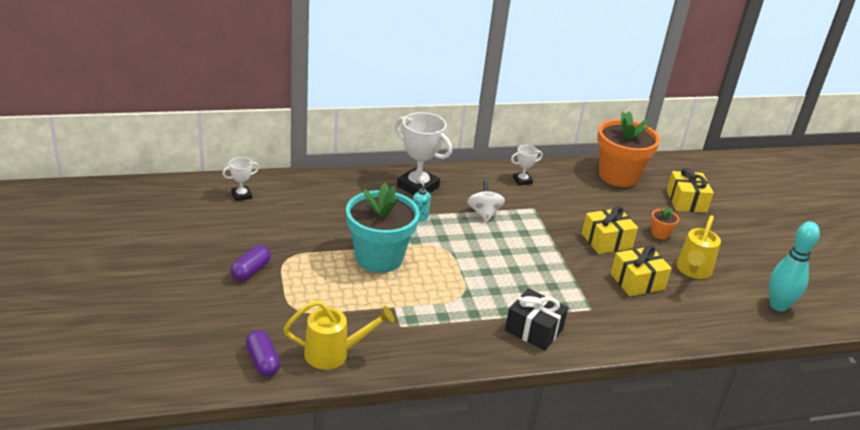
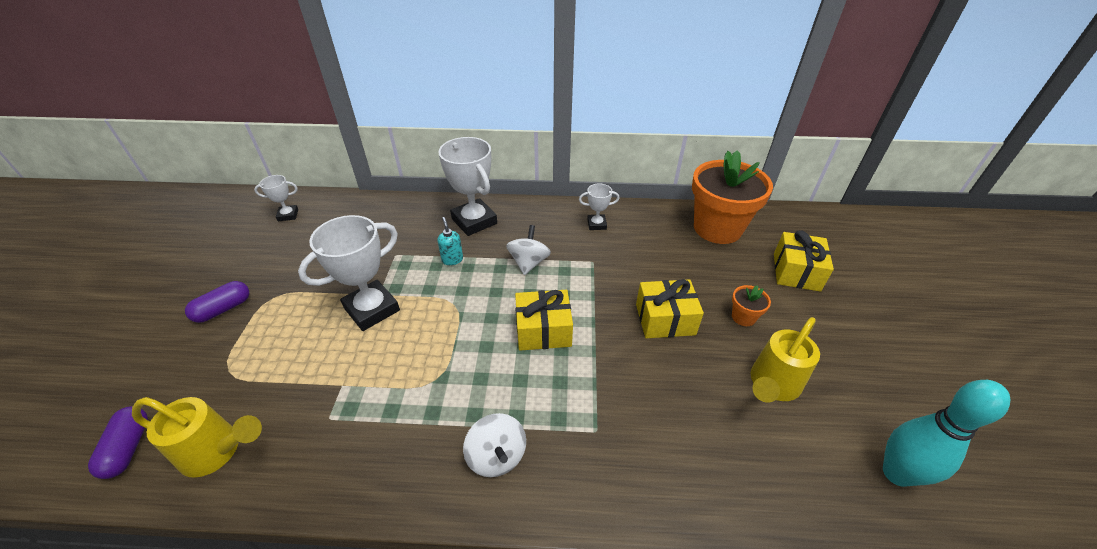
camera: 20 degrees right, 10 degrees up
turquoise flower pot [346,183,420,273] -> white trophy [298,215,400,331]
black gift [505,288,568,351] -> white spinning top [463,413,526,477]
yellow gift [610,245,672,296] -> yellow gift moved to [515,290,573,350]

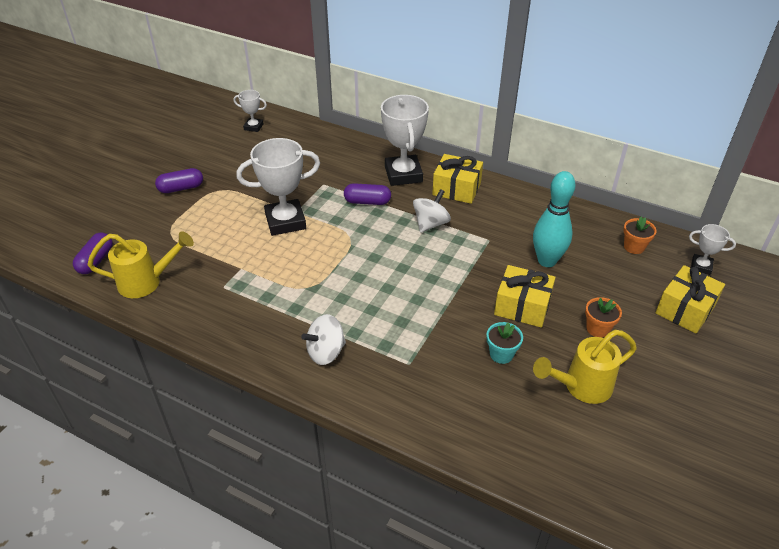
camera: 25 degrees right, 0 degrees up
yellow watering can [132,397,262,478] -> yellow watering can turned 45 degrees counterclockwise [87,231,194,298]
turquoise soap dispenser [437,217,463,265] -> purple capsule [344,183,391,205]
white spinning top [463,413,526,477] -> white spinning top turned 60 degrees clockwise [302,314,346,365]
yellow gift [515,290,573,350] -> yellow gift moved to [432,154,483,204]
white trophy [579,183,620,230] -> white trophy moved to [689,224,736,275]
orange flower pot [692,150,773,244] -> orange flower pot [624,217,657,254], size x0.41
turquoise bowling pin [883,380,1010,487] -> turquoise bowling pin moved to [533,171,575,267]
none -> turquoise flower pot [486,322,523,364]

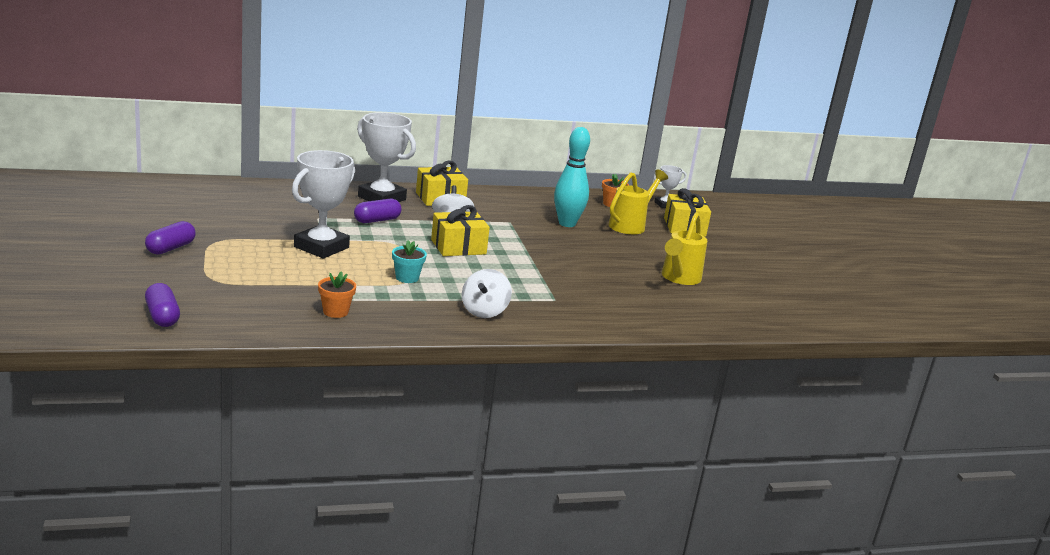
camera: 45 degrees left, 20 degrees down
yellow watering can [87,231,194,298] -> yellow watering can moved to [608,169,668,234]
white trophy [233,90,267,132] -> none
turquoise flower pot [486,322,523,364] -> turquoise flower pot moved to [392,240,427,283]
yellow gift [494,265,555,328] -> yellow gift moved to [431,205,490,256]
orange flower pot [585,297,622,338] -> orange flower pot moved to [318,271,356,318]

